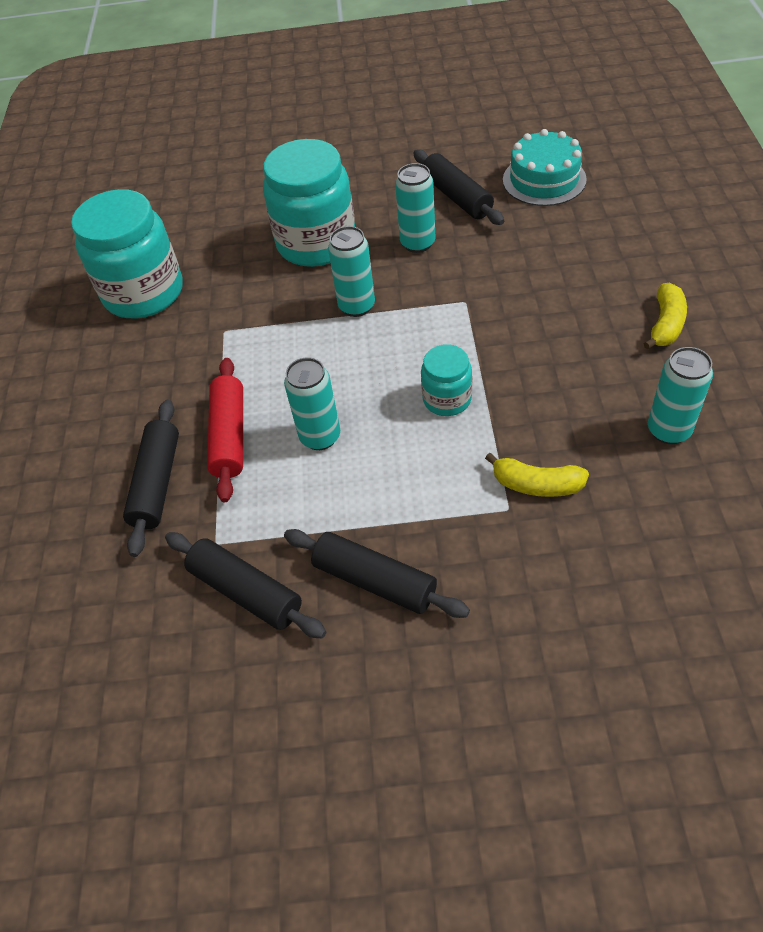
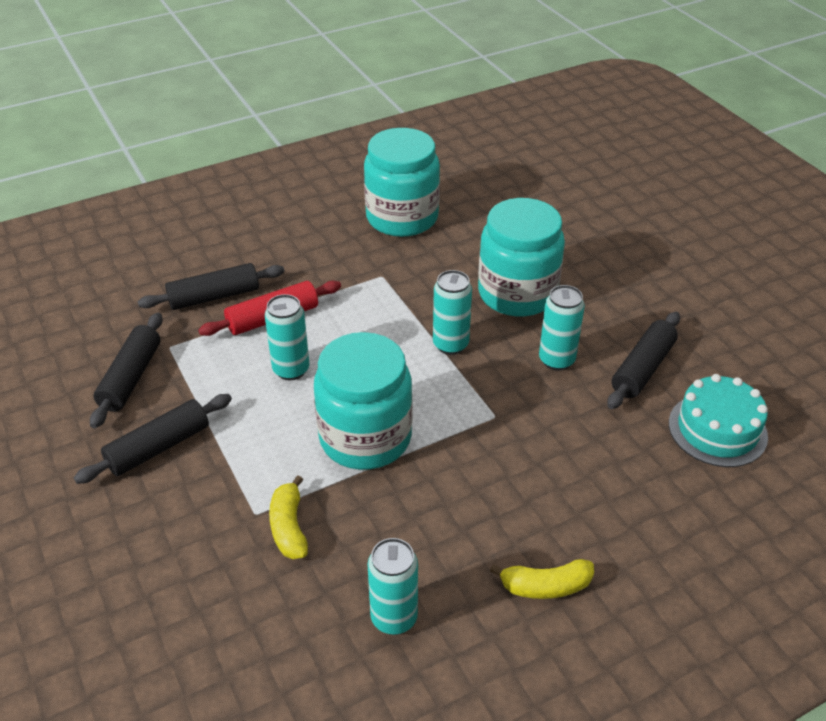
camera: 60 degrees right, 10 degrees down
black rolling pin [284,529,470,618] -> black rolling pin turned 45 degrees clockwise [74,394,232,484]
turquoise jar [421,344,472,416] -> turquoise jar [314,332,412,470], size x1.96

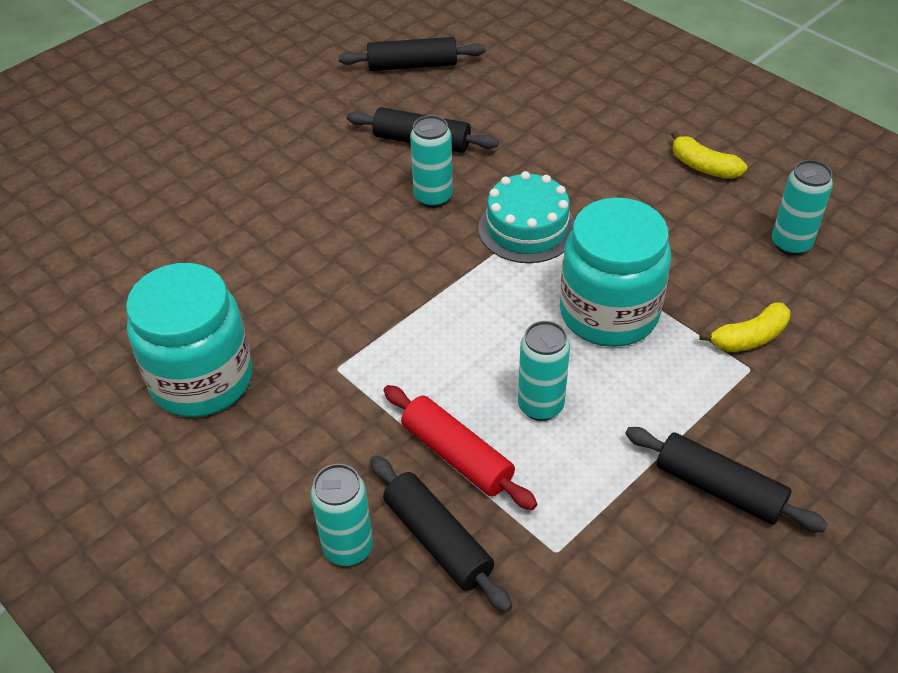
camera: 105 degrees left, 5 degrees up
black rolling pin [90,313,163,428] -> black rolling pin moved to [338,37,485,71]
turquoise can [433,270,472,355] -> turquoise can moved to [311,464,373,566]
turquoise jar [478,198,565,317] -> none
yellow banana [490,559,594,599] -> yellow banana turned 150 degrees clockwise [671,131,747,179]
turquoise cake [669,374,768,467] -> turquoise cake moved to [478,171,575,263]

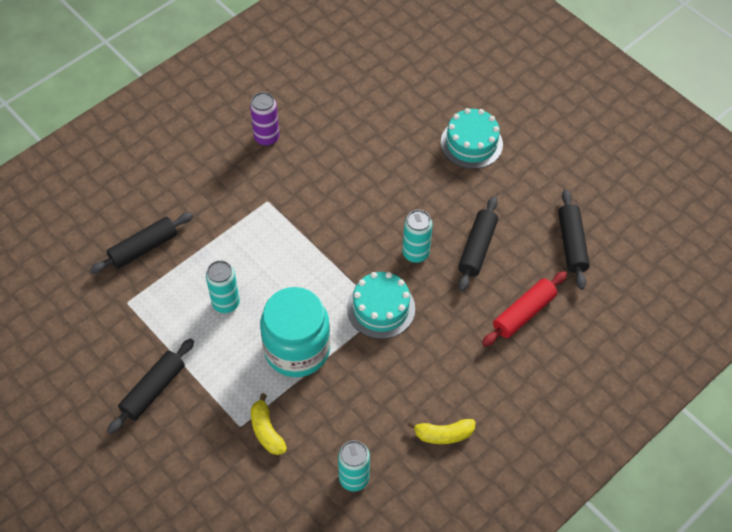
camera: 90 degrees right, 10 degrees up
turquoise jar [126,263,253,417] -> purple can [250,92,279,146]
turquoise can [311,464,373,566] -> none
red rolling pin [383,385,537,510] -> red rolling pin moved to [482,271,567,346]
yellow banana [671,131,747,179] -> yellow banana turned 135 degrees counterclockwise [408,419,475,444]
none -> turquoise cake [441,108,503,169]

